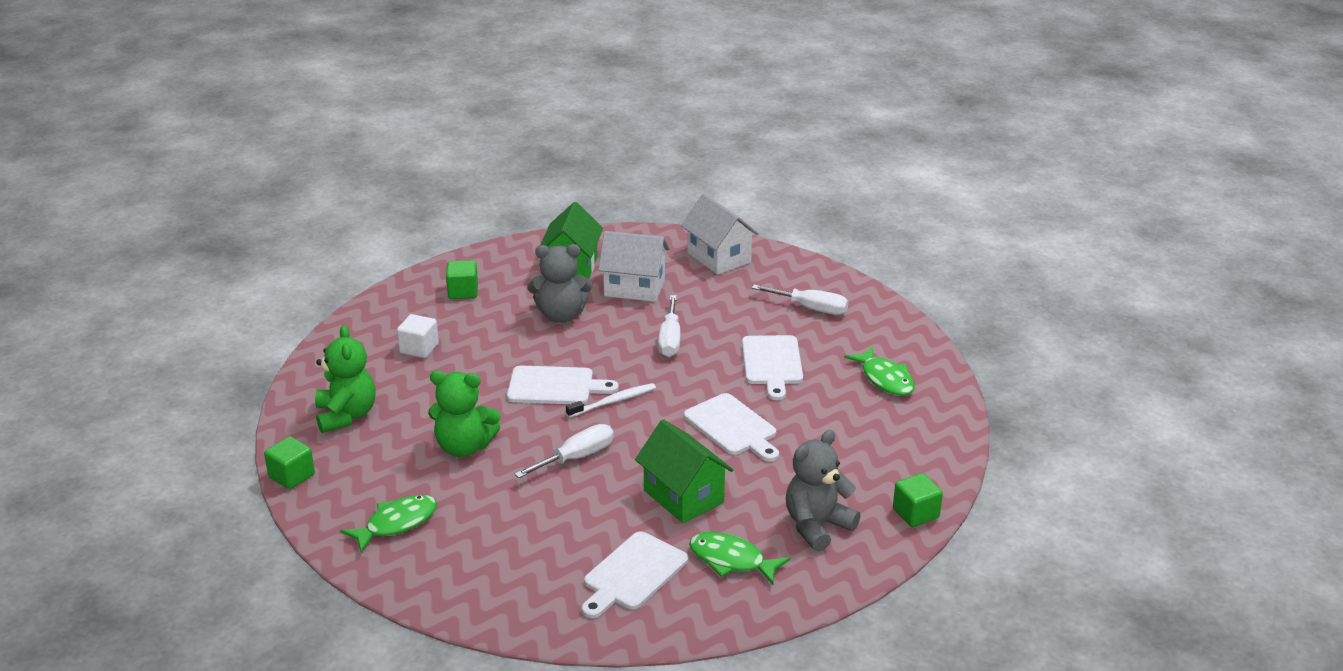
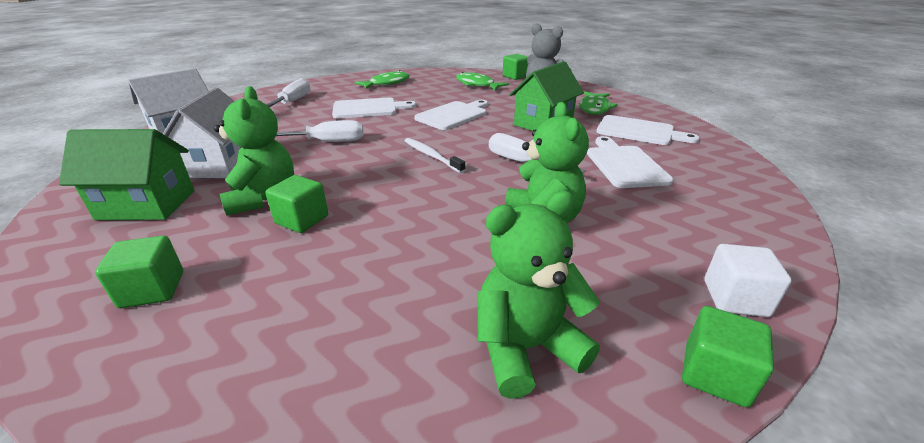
camera: 100 degrees left, 0 degrees up
green fish [340,495,437,553] -> green fish moved to [456,72,509,90]
white cube [397,314,439,358] -> white cube moved to [705,244,792,317]
white cutting board [507,366,619,404] -> white cutting board moved to [587,136,673,188]
grey teddy bear [528,244,593,323] -> green teddy bear [214,86,294,215]
none -> green cube [266,175,328,233]

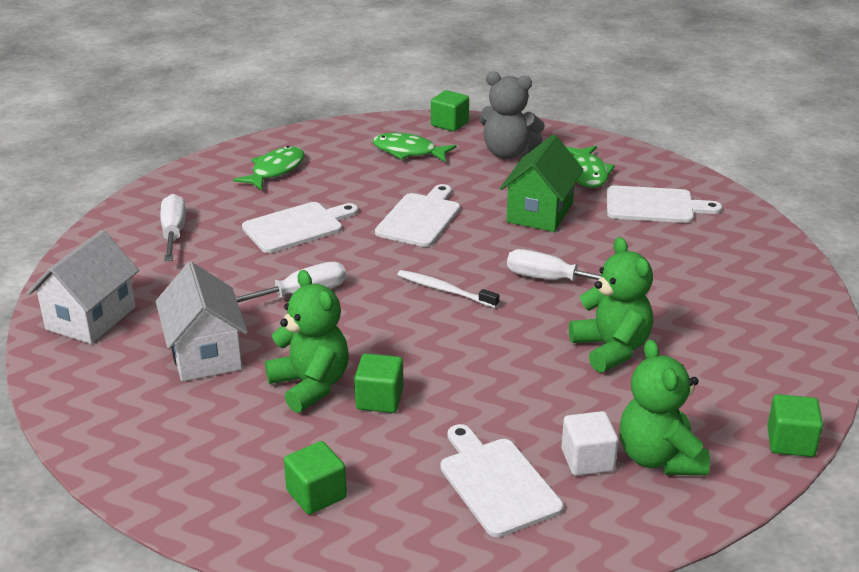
camera: 20 degrees left, 0 degrees up
green house [59,129,195,220] -> none
green teddy bear [478,191,600,399] -> green teddy bear turned 60 degrees counterclockwise [620,339,710,475]
white cutting board [587,136,673,188] -> white cutting board moved to [440,424,563,537]
white cube [705,244,792,317] -> white cube moved to [561,411,619,476]

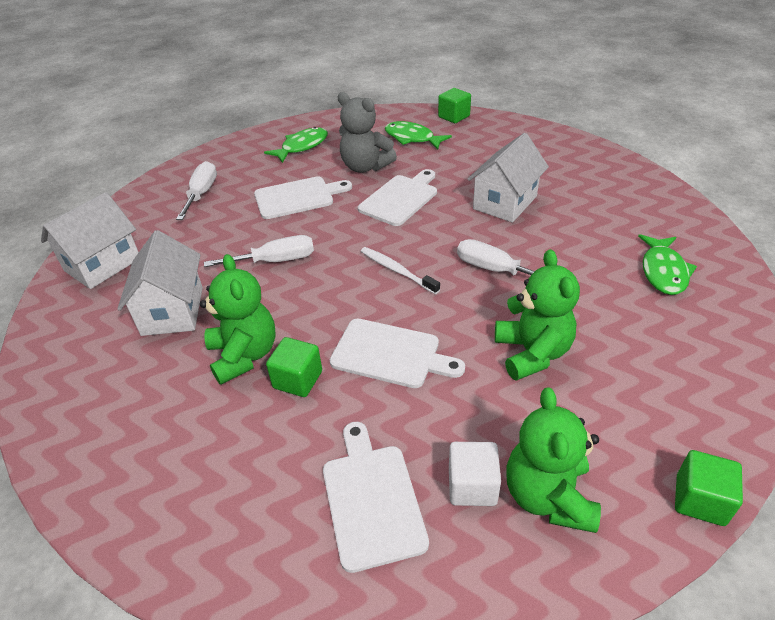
camera: 15 degrees right, 10 degrees up
green cube [284,441,347,515] -> none
grey teddy bear [479,71,545,159] -> grey teddy bear moved to [338,92,397,173]
green house [500,134,584,232] -> white house [467,133,549,223]
green fish [566,146,615,188] -> green fish moved to [638,234,697,295]
white cutting board [607,185,722,223] -> white cutting board moved to [330,319,465,388]

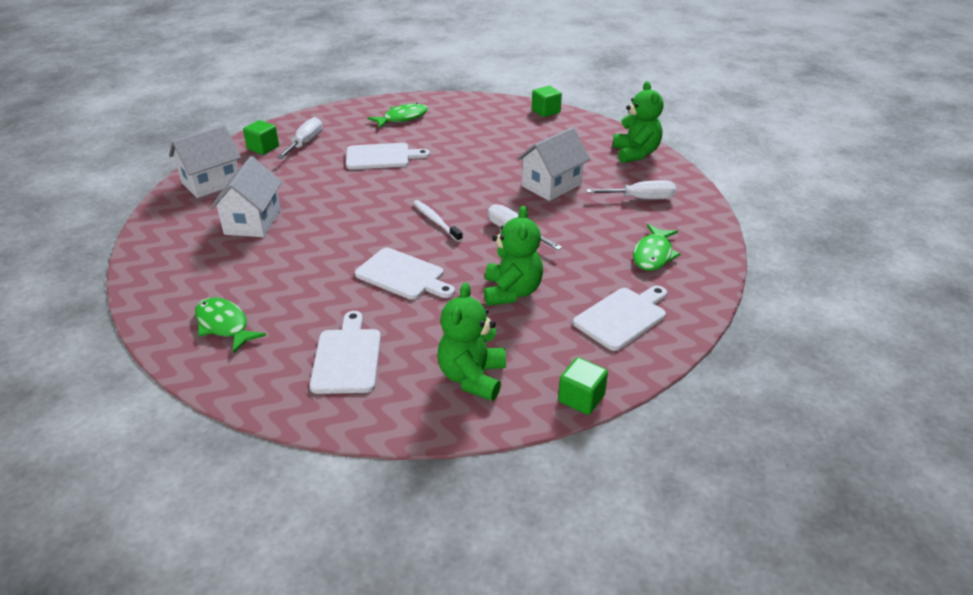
camera: 10 degrees right, 5 degrees down
green teddy bear [200,254,276,385] -> green teddy bear moved to [613,81,664,163]
white screwdriver [204,235,314,267] -> white screwdriver moved to [586,180,676,199]
green cube [266,337,322,397] -> green cube moved to [243,120,279,155]
grey teddy bear [338,92,397,173] -> none
white cutting board [358,169,437,226] -> white cutting board moved to [573,286,667,351]
green fish [385,121,452,150] -> green fish moved to [195,297,266,353]
white cube [449,442,501,506] -> none

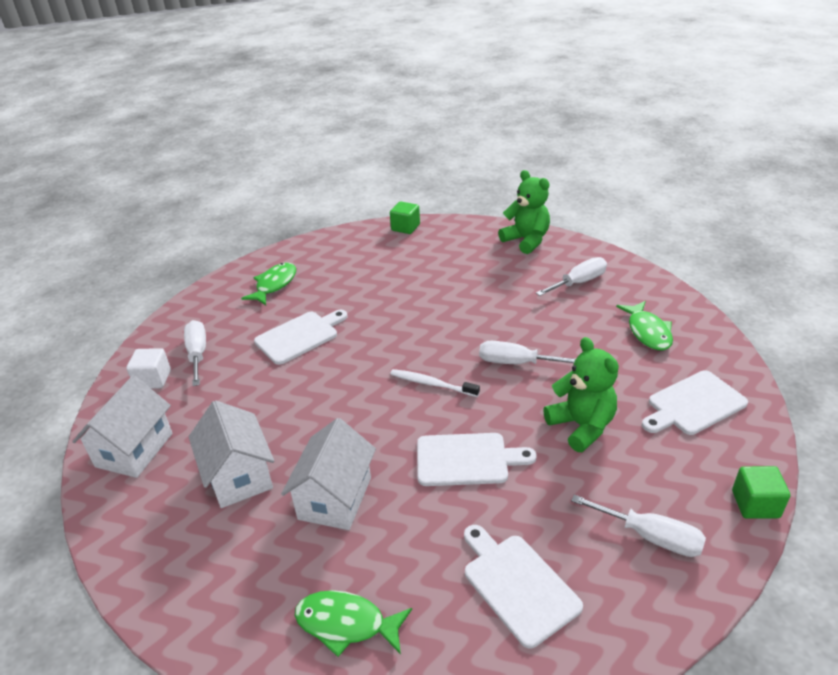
camera: 30 degrees left, 0 degrees up
green cube [243,120,279,155] -> white cube [126,348,171,389]
green teddy bear [437,282,506,401] -> white screwdriver [571,495,706,557]
white house [517,127,590,201] -> white house moved to [281,418,376,530]
white cutting board [573,286,667,351] -> white cutting board turned 135 degrees counterclockwise [642,370,748,435]

